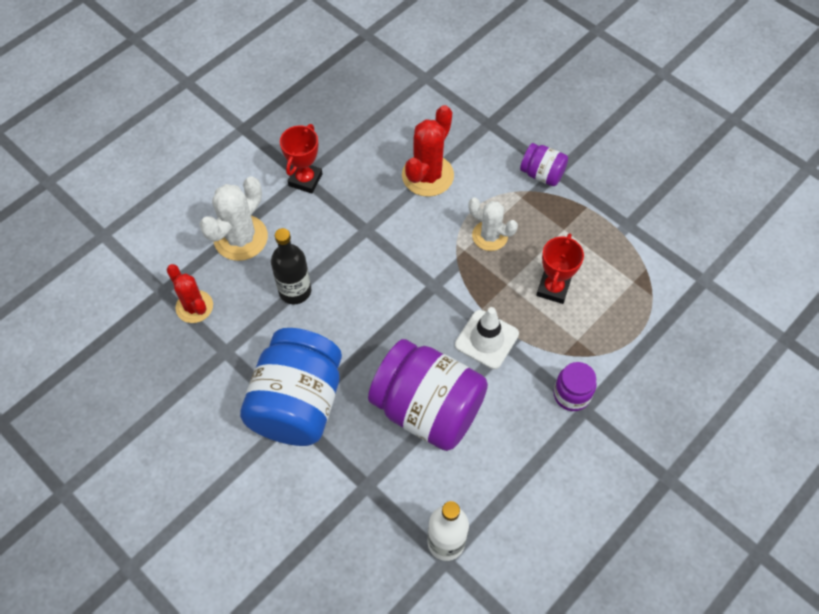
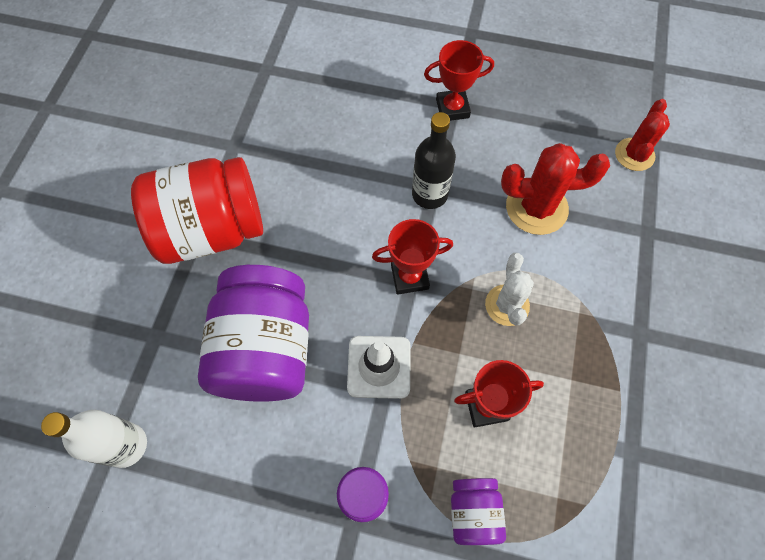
camera: 60 degrees right, 5 degrees up
red cactus [167,264,213,323] -> red cactus moved to [615,99,670,171]
white cactus [199,176,268,261] -> none
blue jar [240,328,342,446] -> red jar [131,157,263,264]
black bottle [271,228,311,304] -> black bottle moved to [412,112,456,209]
purple jar [520,143,568,186] -> purple jar moved to [451,478,506,545]
none -> red trophy [372,219,453,295]

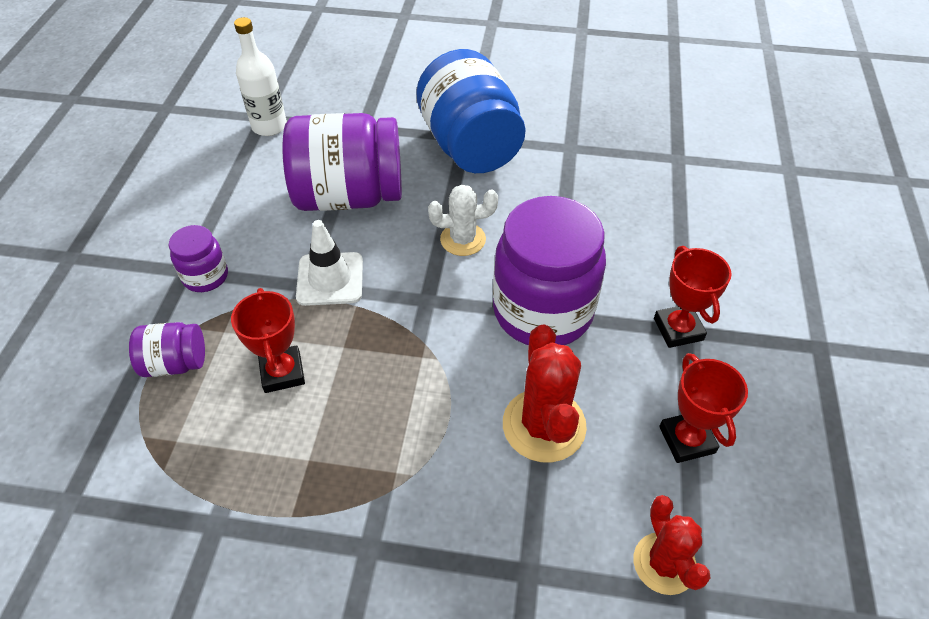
camera: 85 degrees right, 15 degrees down
red jar [131,157,263,264] -> blue jar [416,49,525,173]
red trophy [372,219,453,295] -> red trophy moved to [659,353,748,463]
black bottle [412,112,456,209] -> purple jar [493,196,606,345]
white cactus [485,253,534,326] -> white cactus moved to [428,185,498,256]
red cactus [615,99,670,171] -> red cactus turned 60 degrees clockwise [633,495,711,595]

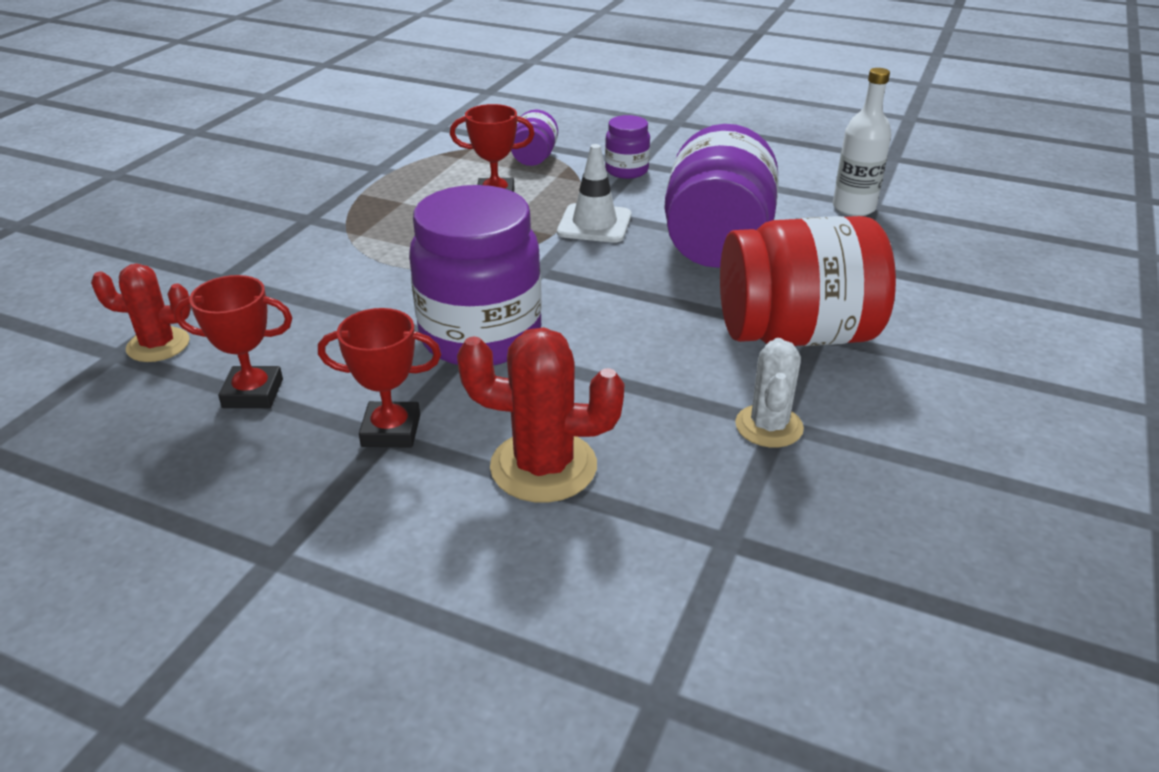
camera: 105 degrees right, 15 degrees down
blue jar [416,49,525,173] -> red jar [720,216,896,346]
white cactus [428,185,498,256] -> white cactus moved to [735,338,804,448]
red cactus [503,324,587,463] -> red cactus moved to [457,328,625,503]

